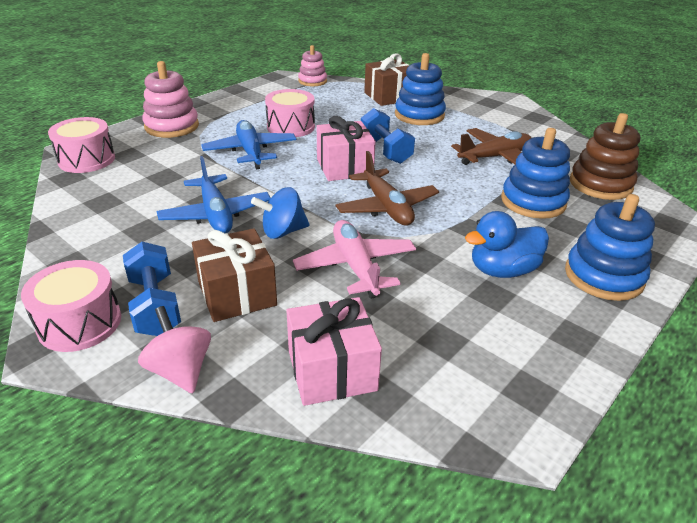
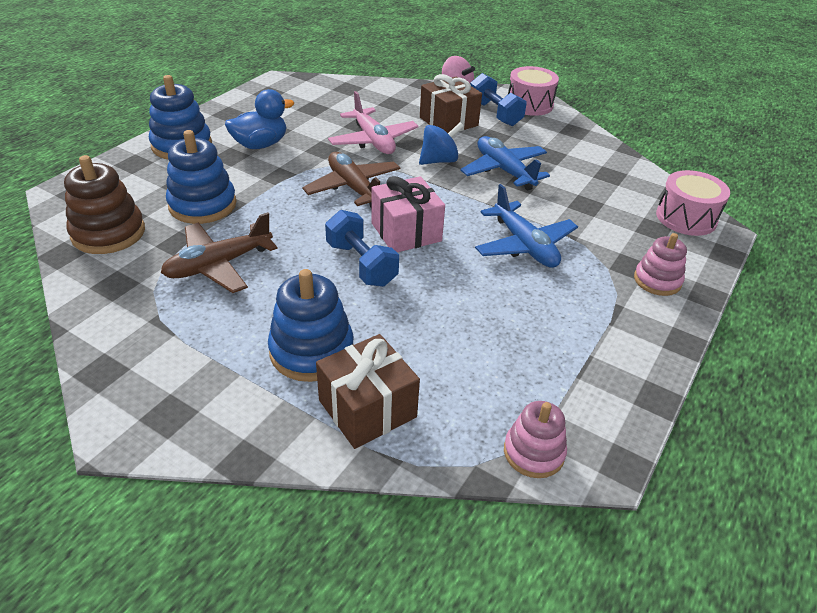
camera: 170 degrees right, 5 degrees up
pink stacking toy [142,61,199,138] -> pink stacking toy [634,233,687,296], size x0.64
pink drum [265,89,315,137] -> none
pink gift [286,297,382,406] -> none

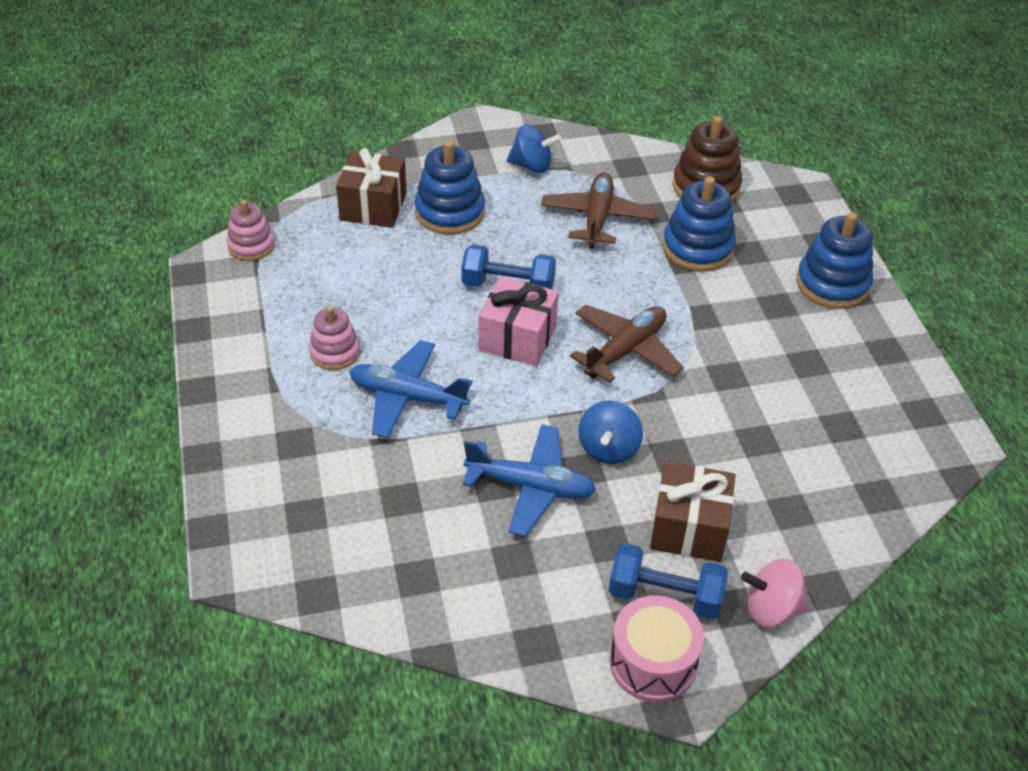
camera: 135 degrees right, 5 degrees up
blue duck [225,89,294,149] -> none
brown plane [302,152,401,207] -> brown plane turned 60 degrees counterclockwise [570,305,684,383]
pink plane [328,91,419,154] -> none
pink stacking toy [634,233,687,296] -> pink stacking toy moved to [309,306,360,370]
pink drum [656,170,730,236] -> none
none -> blue spinning top [507,124,562,174]

